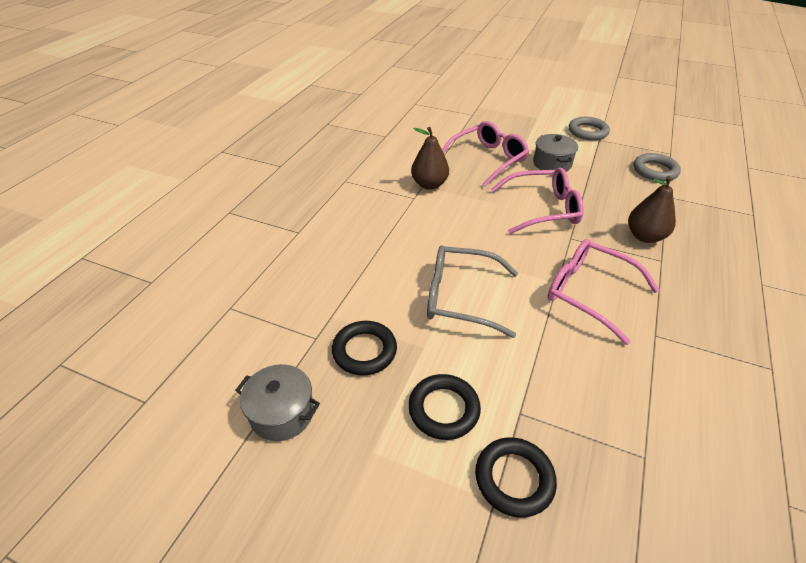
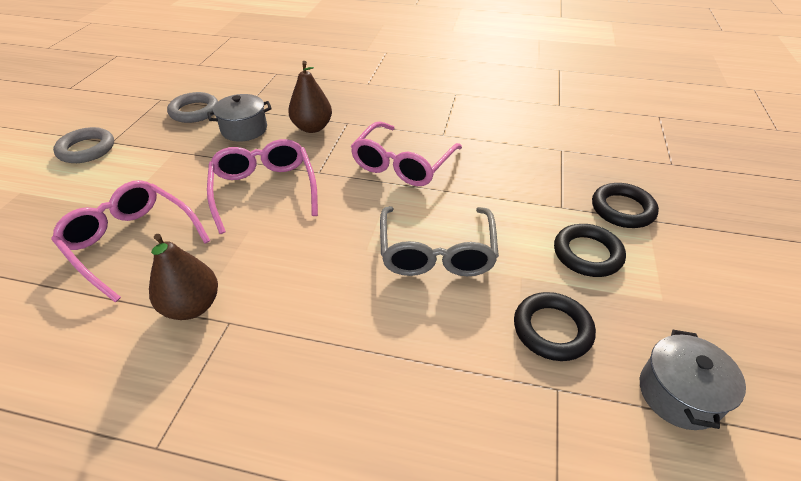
camera: 100 degrees left, 0 degrees up
grey pot [533,134,578,172] -> grey pot moved to [207,94,272,142]

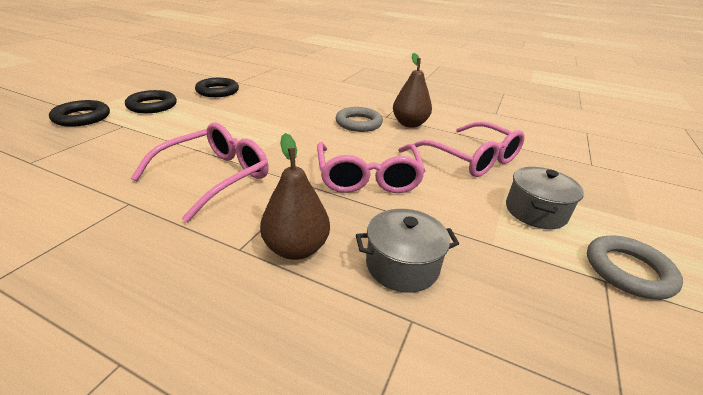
camera: 170 degrees left, 10 degrees down
grey ring [167,92,218,123] -> grey ring moved to [336,107,383,132]
grey glasses [380,206,499,276] -> none
grey pot [640,330,746,430] -> grey pot moved to [506,167,584,229]

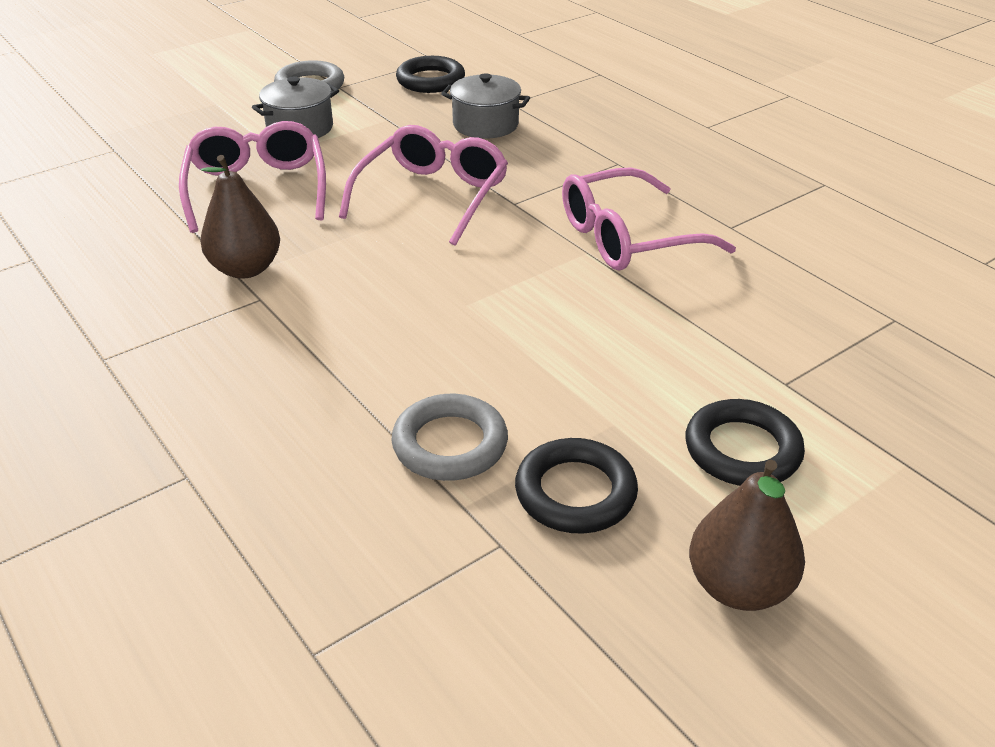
camera: 150 degrees left, 5 degrees up
black ring [49,100,110,127] -> black ring moved to [396,56,465,93]
brown pear [260,133,330,260] -> brown pear moved to [689,459,805,611]
grey ring [336,107,383,132] -> grey ring moved to [392,394,508,481]

